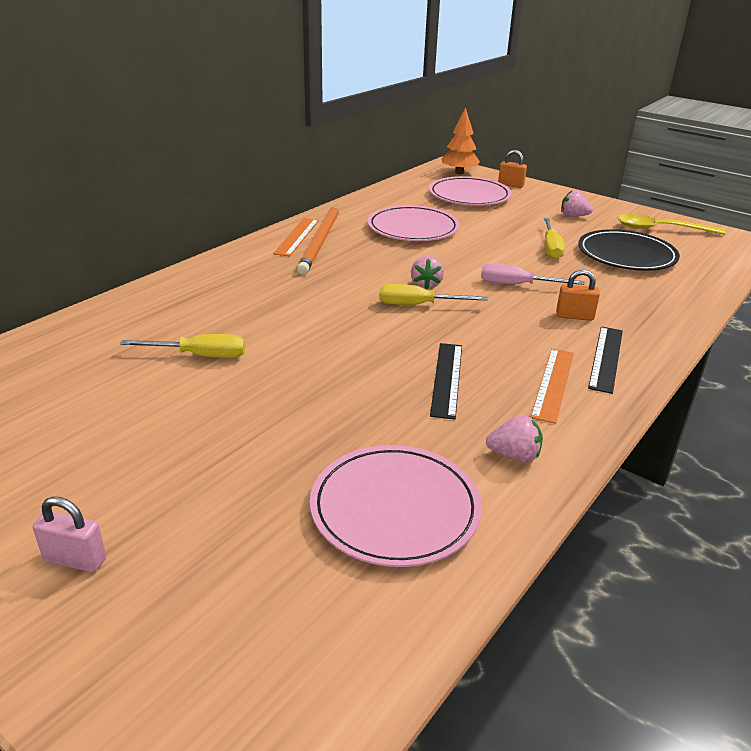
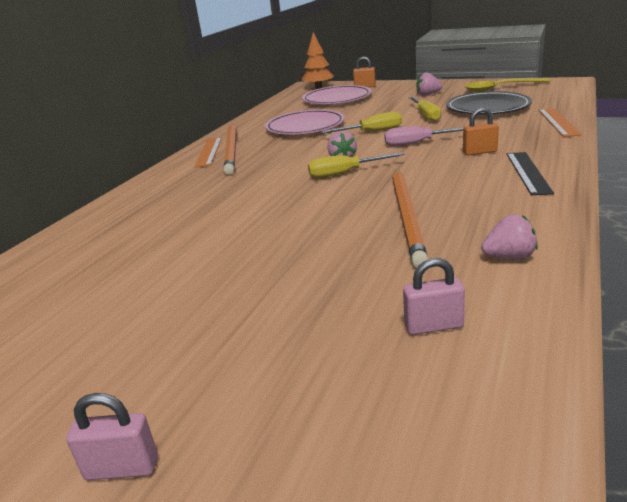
camera: 10 degrees left, 5 degrees down
yellow screwdriver [120,334,246,358] -> yellow screwdriver moved to [321,112,402,133]
pink plate [310,445,482,567] -> pink padlock [403,258,465,335]
black ruler [430,343,462,419] -> orange pencil [392,169,428,268]
orange ruler [531,348,574,424] -> orange ruler moved to [538,108,582,137]

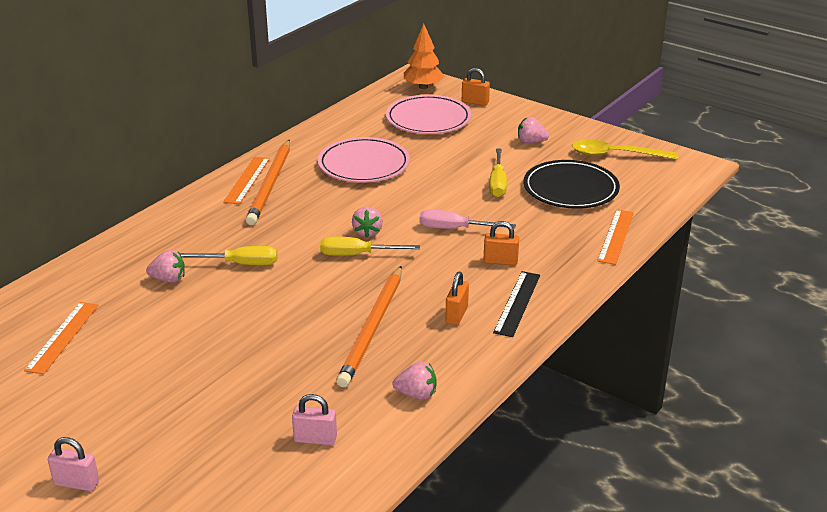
camera: 10 degrees right, 5 degrees up
yellow screwdriver [321,112,402,133] -> yellow screwdriver moved to [180,246,278,265]
none -> orange ruler [24,302,98,374]
none -> pink strawberry [146,250,185,283]
none -> orange padlock [445,272,469,325]

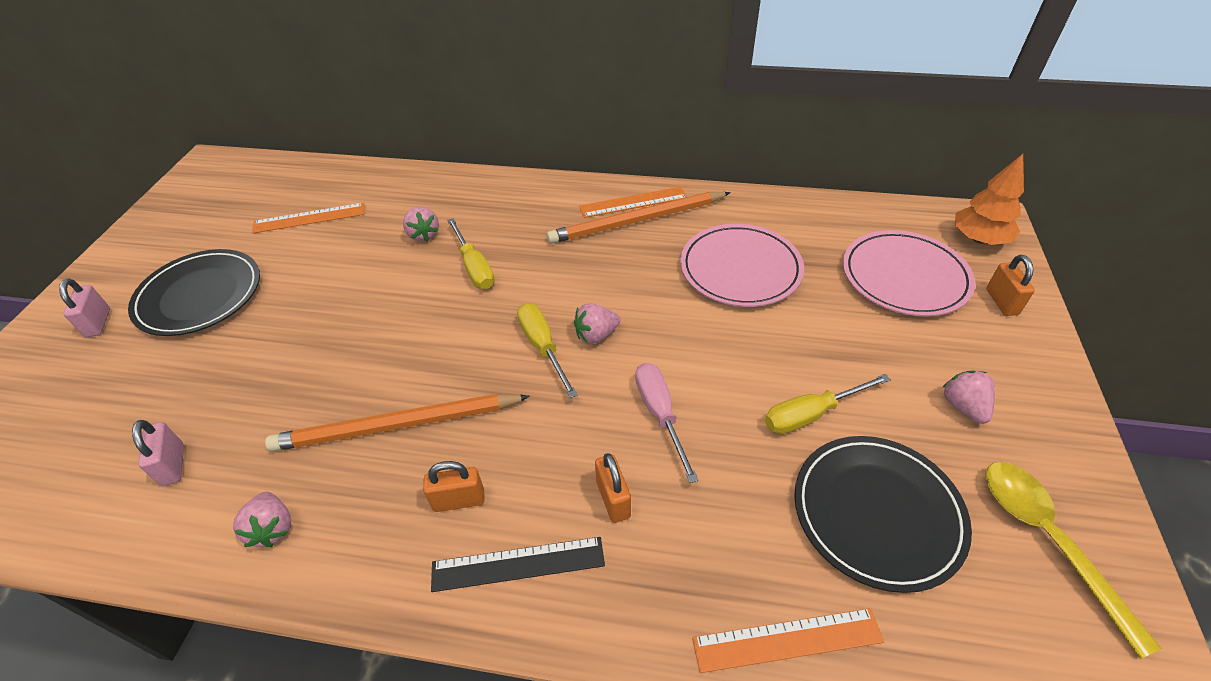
camera: 65 degrees right, 15 degrees up
none -> black plate [128,249,260,336]

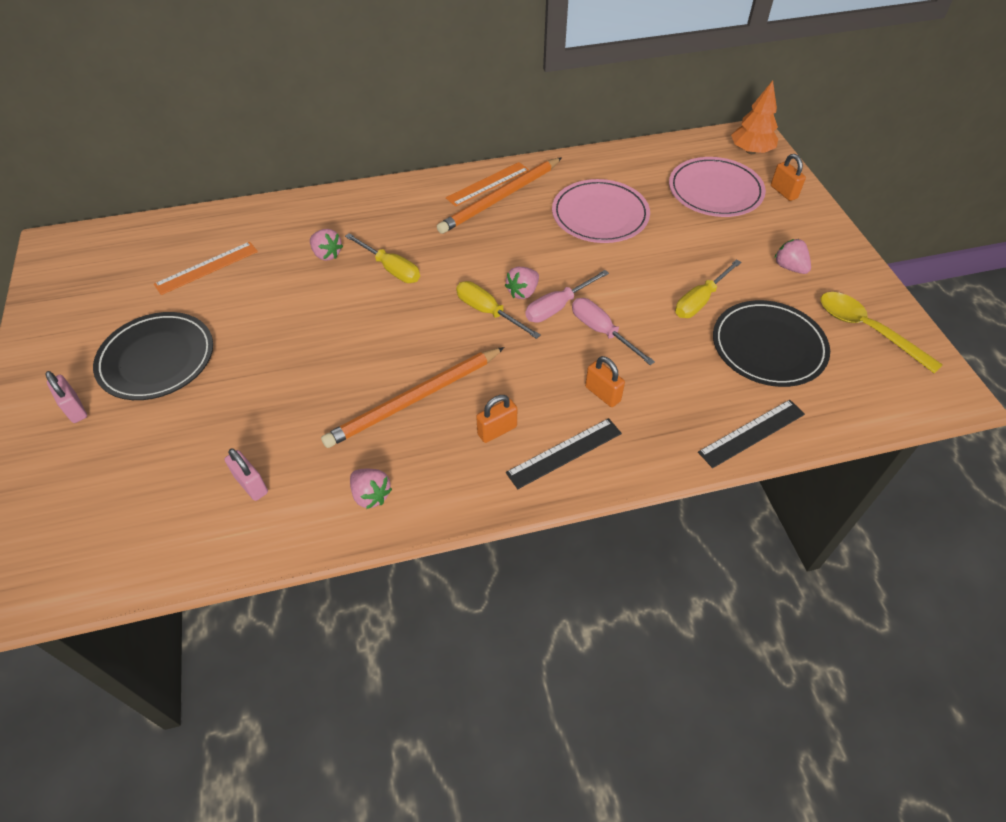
camera: 25 degrees left, 5 degrees up
orange ruler [692,608,884,673] -> black ruler [698,400,805,468]
none -> pink screwdriver [525,270,609,323]

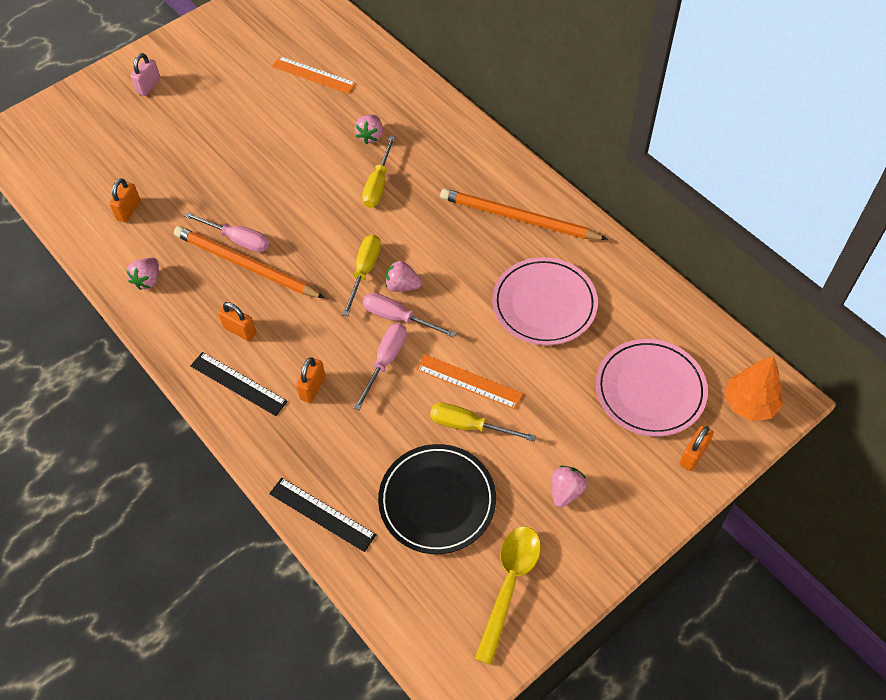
camera: 65 degrees right, 5 degrees up
black plate [93,312,213,400] -> none
pink padlock [225,448,268,501] -> orange padlock [109,178,141,223]
orange ruler [446,162,529,207] -> orange ruler moved to [416,354,523,409]
none -> pink screwdriver [184,212,269,252]

